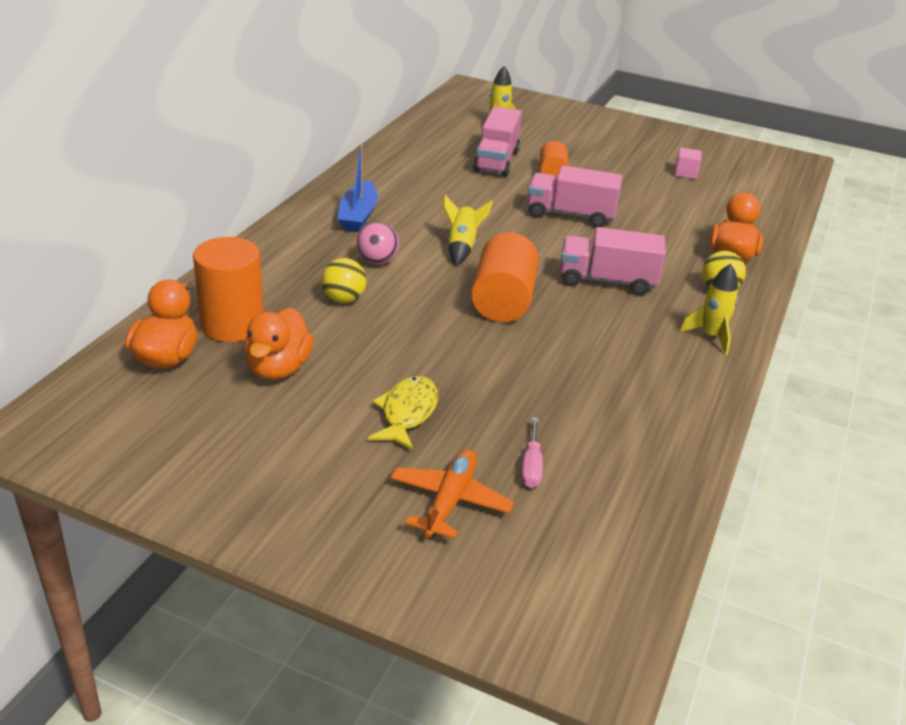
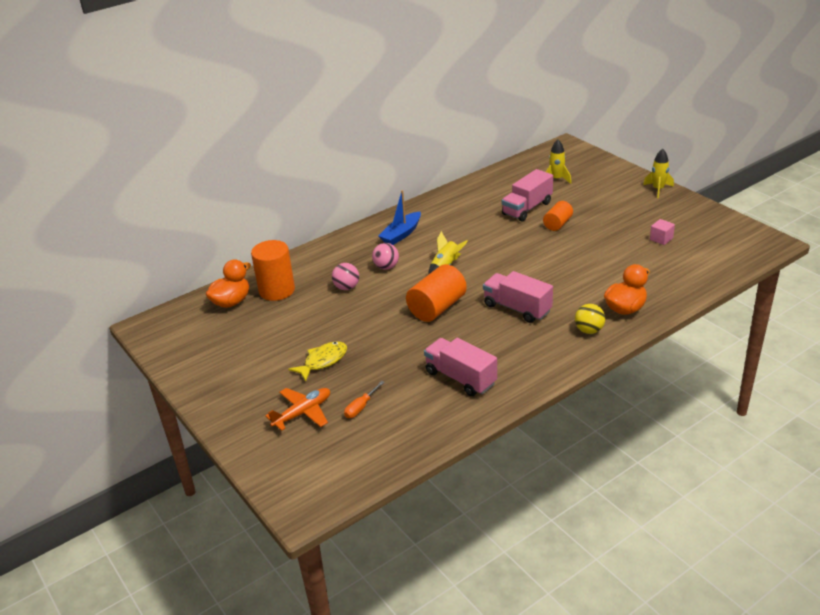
camera: 35 degrees right, 0 degrees up
orange duck [244,308,314,380] -> none
yellow ball [321,258,367,303] -> pink ball [332,263,359,290]
pink screwdriver [521,417,543,488] -> orange screwdriver [344,381,385,418]
pink truck [528,165,623,227] -> pink truck moved to [424,338,497,396]
yellow rocket [680,264,738,355] -> yellow rocket moved to [643,149,674,198]

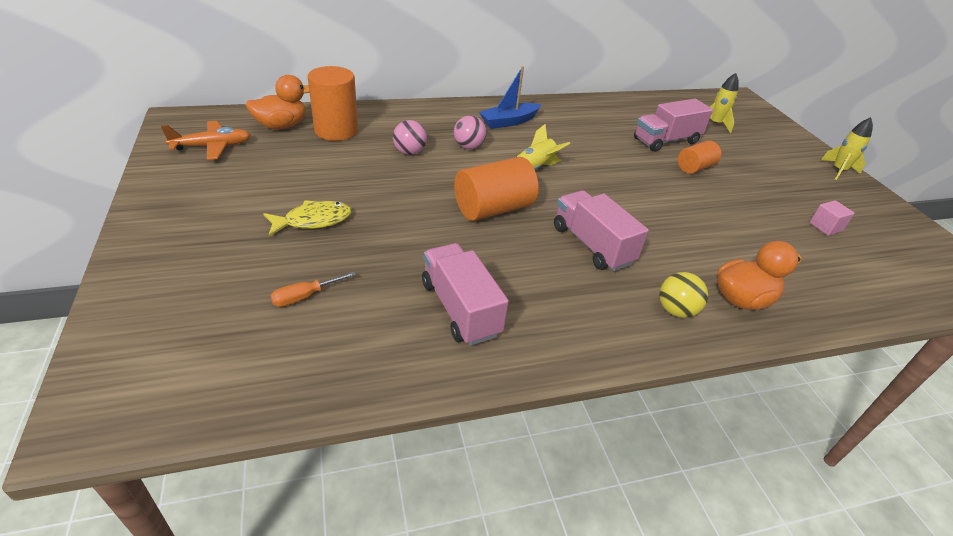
camera: 15 degrees right, 5 degrees up
orange plane [265,388,330,431] -> orange plane moved to [161,121,251,160]

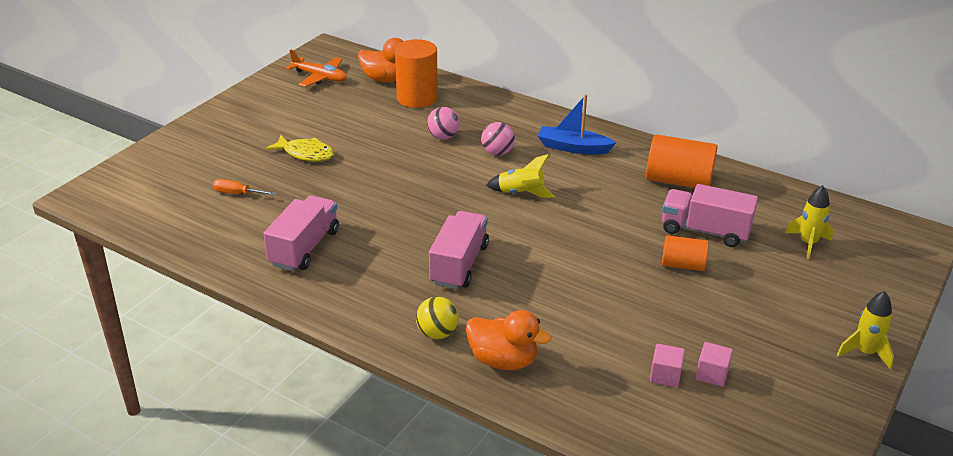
camera: 50 degrees right, 5 degrees down
orange cylinder [454,157,539,221] -> orange cylinder moved to [646,134,718,188]
none -> pink cube [650,344,685,387]

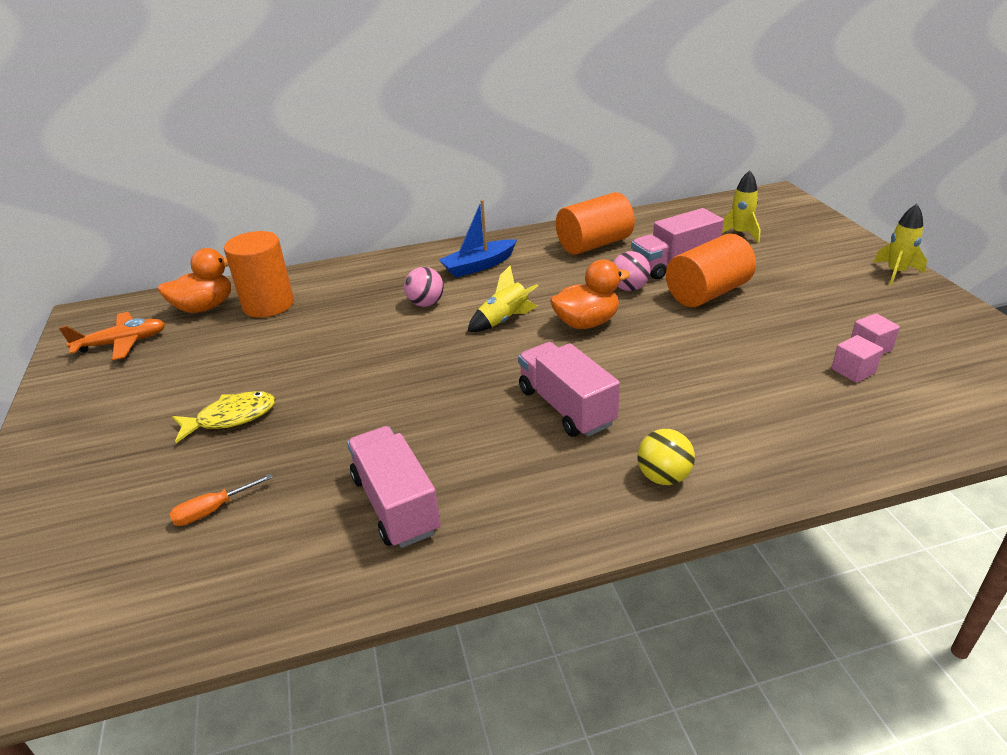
camera: 45 degrees left, 0 degrees up
pink ball [427,107,460,140] -> pink ball moved to [613,251,650,291]
orange duck [466,310,551,370] -> orange duck moved to [550,259,630,329]
orange cylinder [662,235,708,271] -> orange cylinder [666,234,756,307], size x1.67

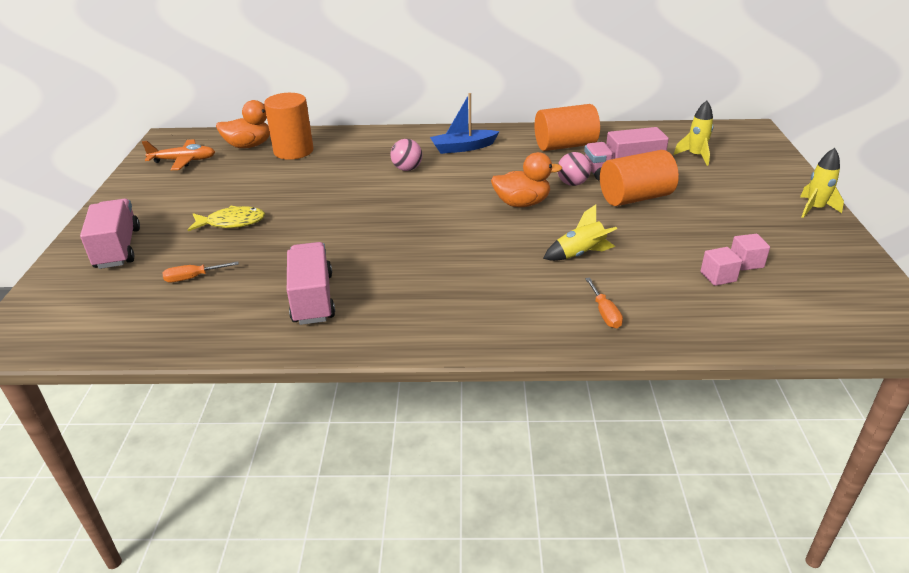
camera: 15 degrees right, 0 degrees up
yellow rocket [467,265,538,332] -> yellow rocket moved to [543,205,617,261]
pink truck [518,342,620,437] -> pink truck moved to [80,199,140,269]
yellow ball [637,429,695,485] -> none
none -> orange screwdriver [585,277,623,328]

